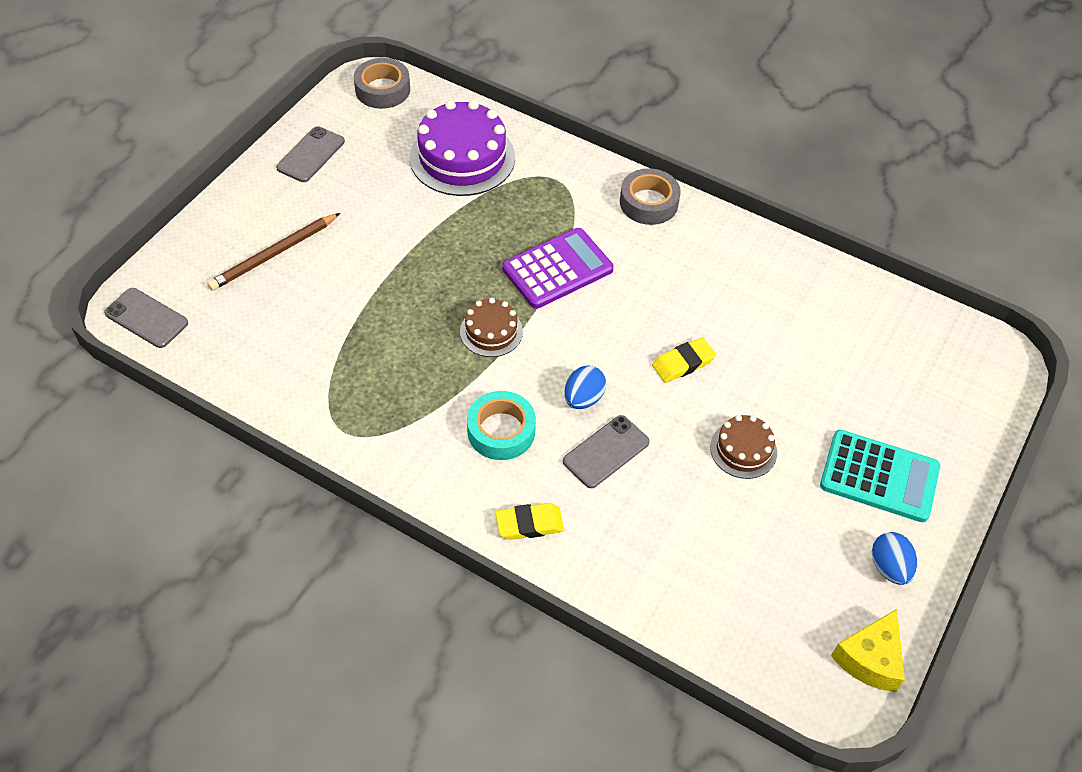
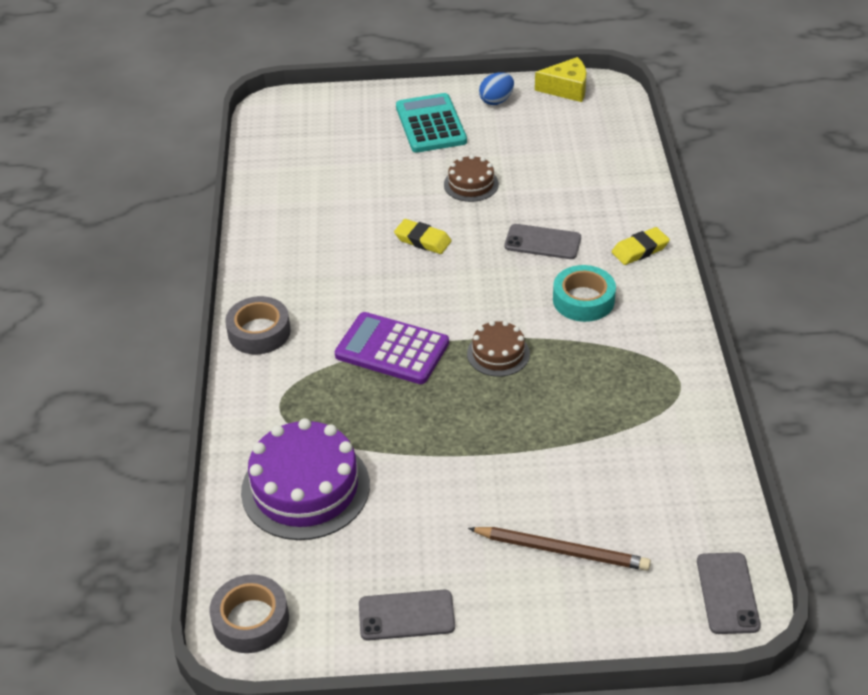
camera: 120 degrees left, 10 degrees down
yellow eraser [495,503,564,540] -> yellow eraser turned 75 degrees counterclockwise [612,227,670,265]
blue egg [564,365,606,409] -> none

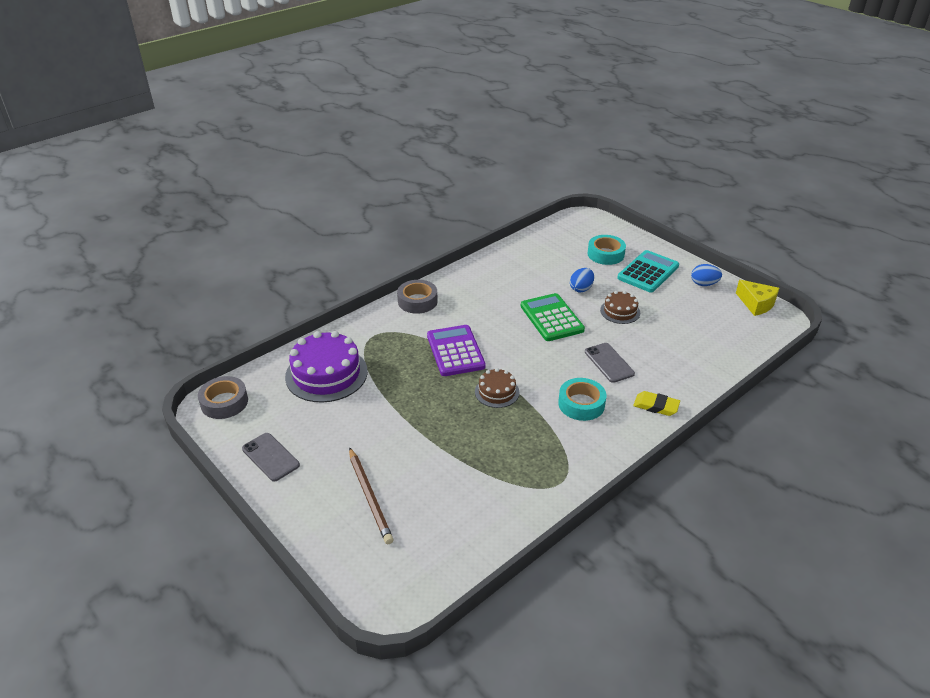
camera: 50 degrees right, 5 degrees down
yellow eraser [394,219,452,254] -> green calculator [521,293,585,341]
grey phone [697,552,761,634] -> none
none -> blue egg [570,268,594,292]
none -> turquoise tape [587,235,626,265]

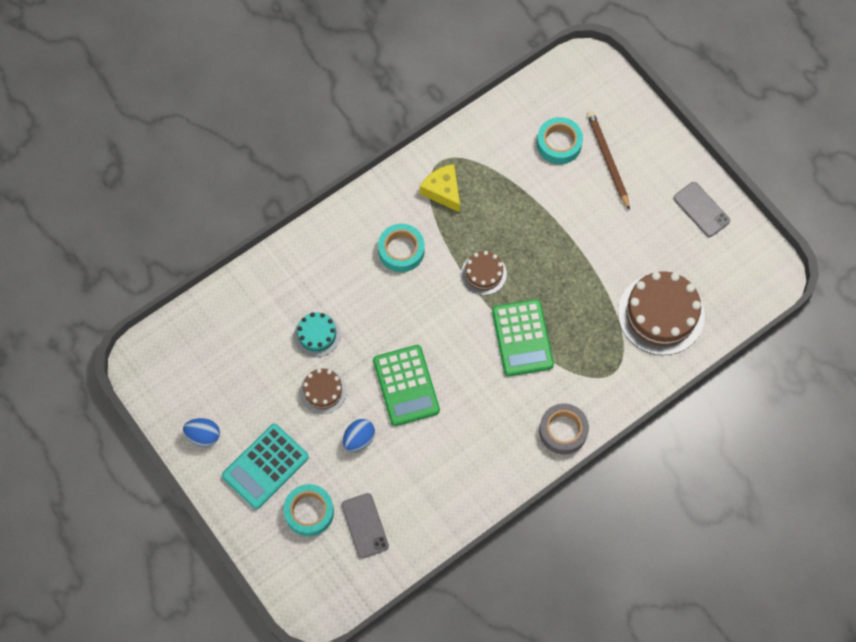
camera: 175 degrees left, 30 degrees up
grey tape [198,376,248,419] -> none
purple cake [285,331,368,403] -> brown cake [618,271,705,355]
purple calculator [427,325,486,376] -> green calculator [492,299,554,376]
grey phone [585,343,635,383] -> grey phone moved to [342,493,389,558]
yellow eraser [633,391,680,416] -> none
yellow cheese [736,280,779,316] -> yellow cheese moved to [420,164,460,213]
none -> turquoise cake [294,312,341,357]
none -> turquoise tape [537,117,583,164]

